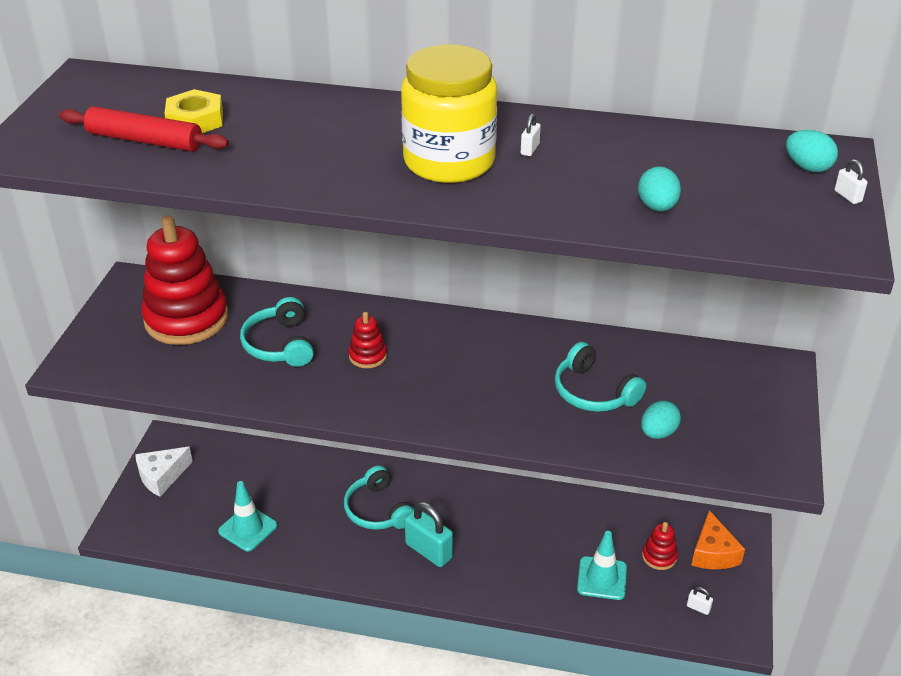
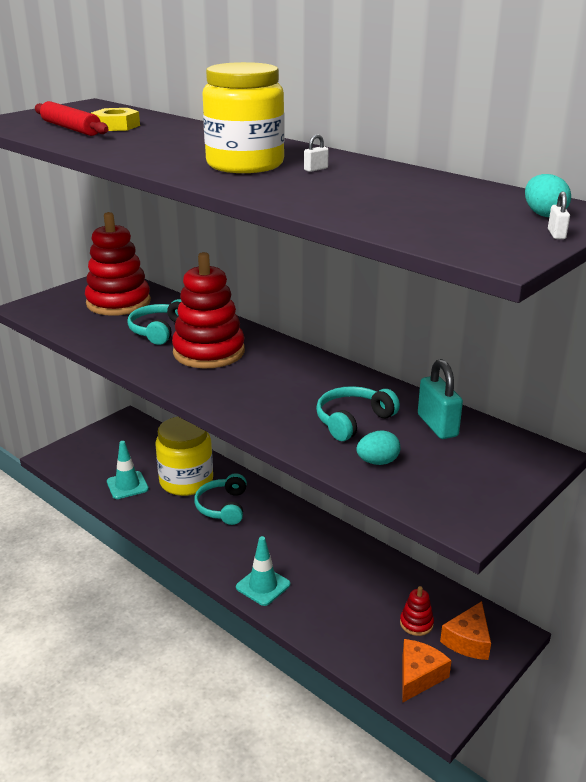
camera: 30 degrees right, 10 degrees down
white cheese [135,447,193,497] -> none
red stacking toy [348,312,387,368] -> red stacking toy [172,252,245,368], size x2.27
turquoise padlock [405,502,453,567] -> turquoise padlock moved to [418,359,463,439]
turquoise headphones [554,342,646,412] -> turquoise headphones turned 60 degrees clockwise [316,386,400,441]
turquoise traffic cone [577,531,627,600] -> turquoise traffic cone moved to [236,536,290,606]
turquoise egg [638,166,681,212] -> none
white padlock [687,587,713,615] -> orange cheese [402,639,452,703]
none -> yellow jar [155,417,213,496]

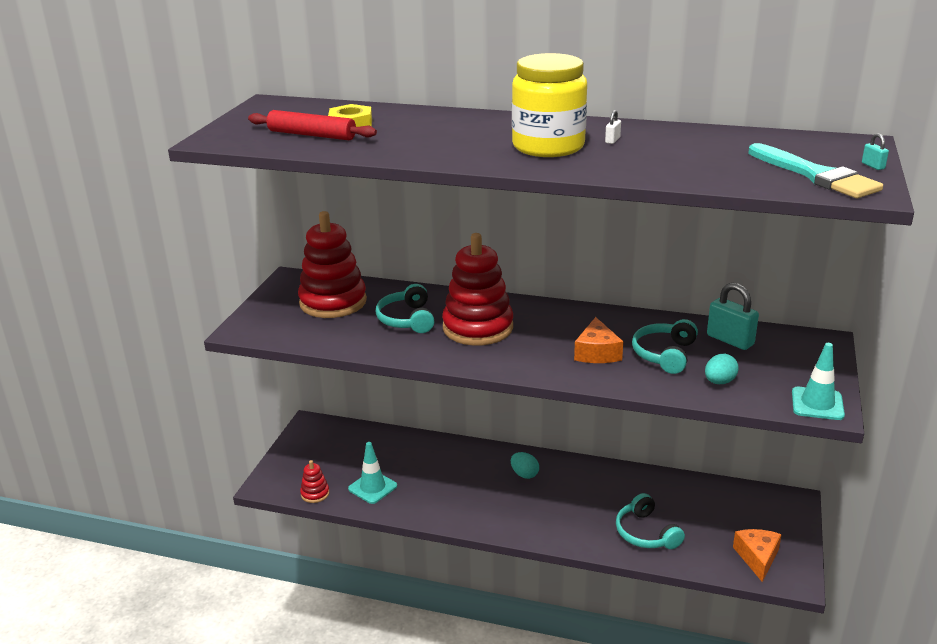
camera: 25 degrees left, 0 degrees up
yellow jar [155,417,213,496] -> none
turquoise headphones [194,473,247,525] -> turquoise headphones moved to [616,493,685,549]
turquoise traffic cone [236,536,290,606] -> turquoise traffic cone moved to [792,343,845,420]
red stacking toy [400,586,434,636] -> red stacking toy moved to [300,460,329,503]
orange cheese [440,601,491,660] -> orange cheese moved to [574,317,623,363]
turquoise egg [525,174,571,217] -> turquoise egg moved to [511,452,539,479]
white padlock [548,192,570,239] -> turquoise padlock [862,133,889,170]
none -> turquoise brush [748,143,883,198]

